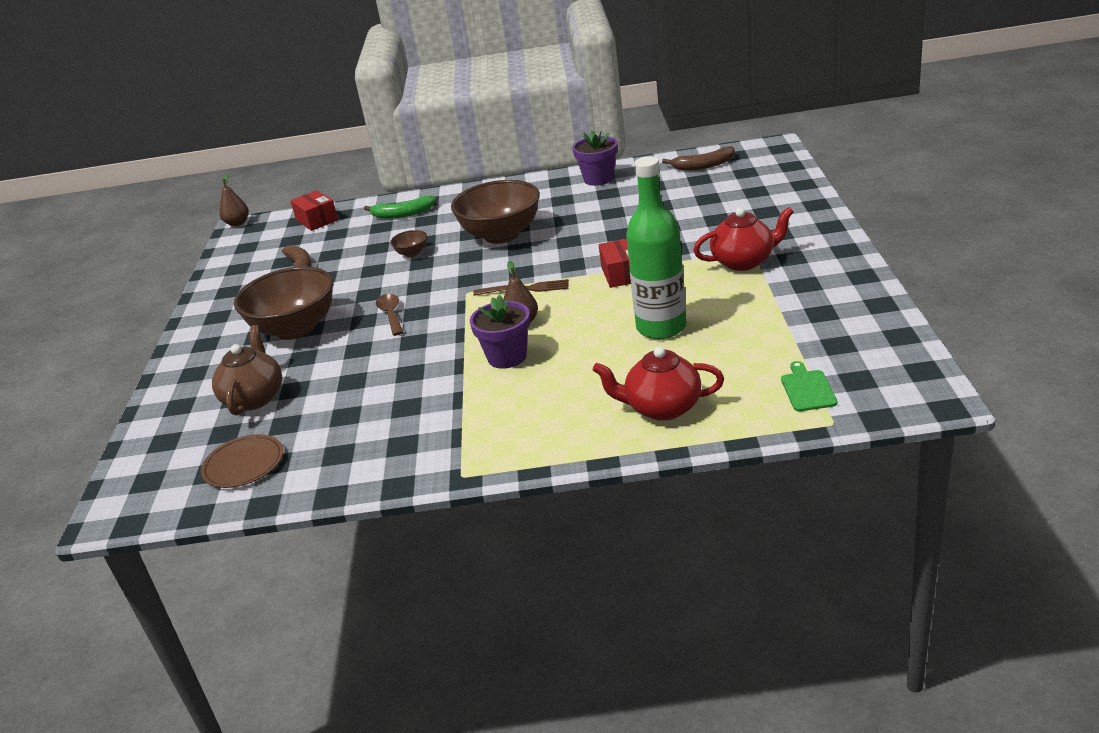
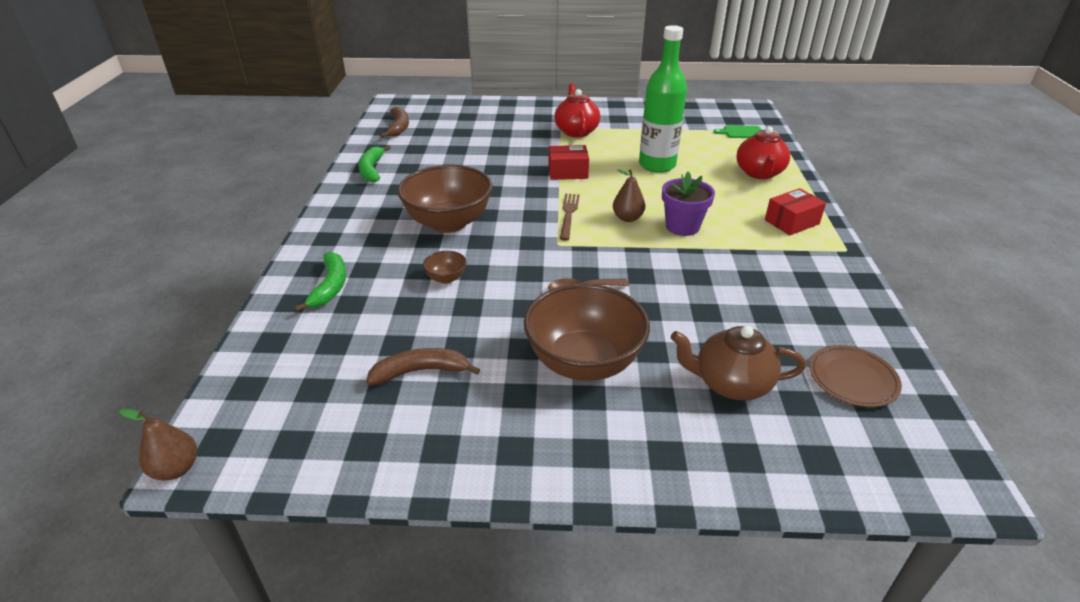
camera: 90 degrees left, 5 degrees up
red box [290,190,338,231] -> red box moved to [765,188,826,235]
purple flower pot [572,130,618,186] -> green banana [358,145,391,182]

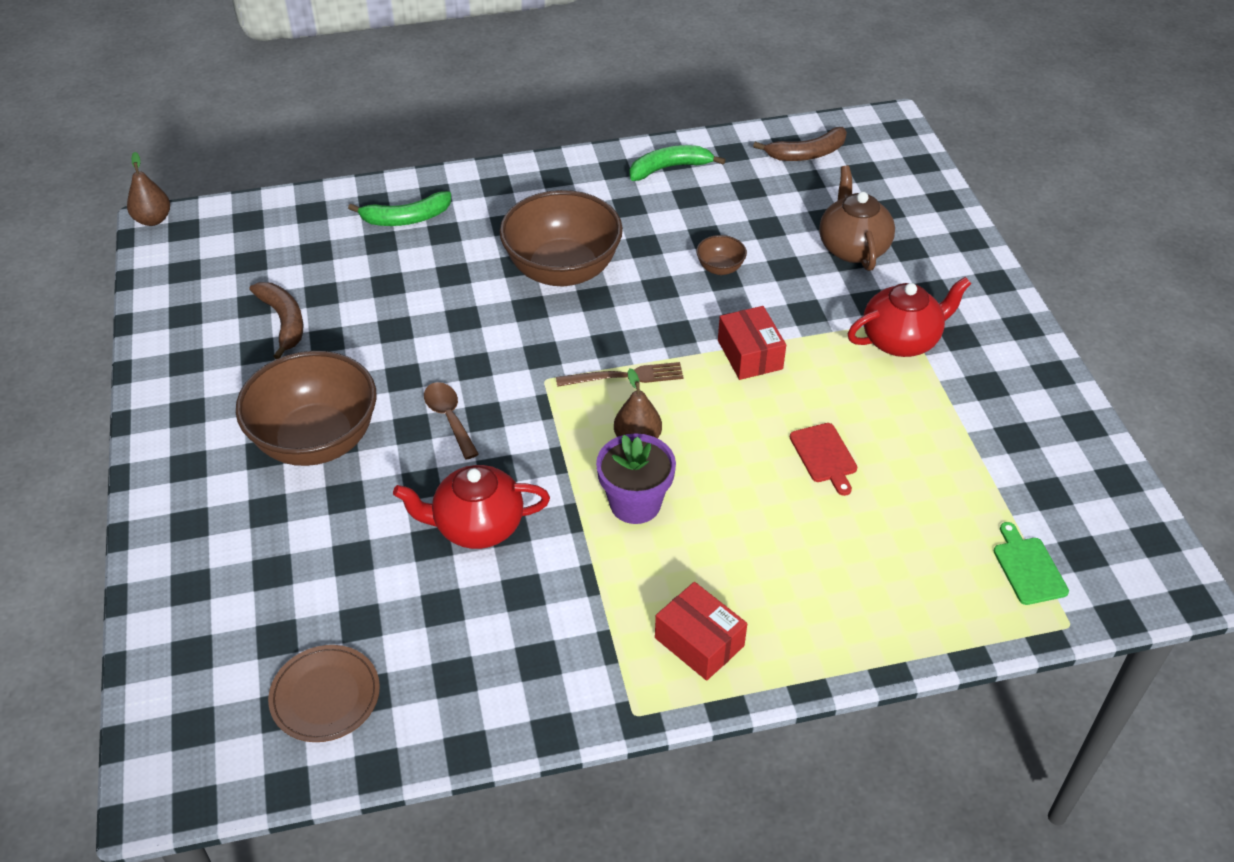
camera: 75 degrees right, 10 degrees up
brown bowl [423,251,467,284] -> brown bowl moved to [696,235,747,275]
green bottle [639,25,687,173] -> red cutting board [790,423,857,496]
brown teapot [671,326,806,400] -> brown teapot moved to [819,165,895,271]
red teapot [736,126,790,179] -> red teapot moved to [393,465,550,549]

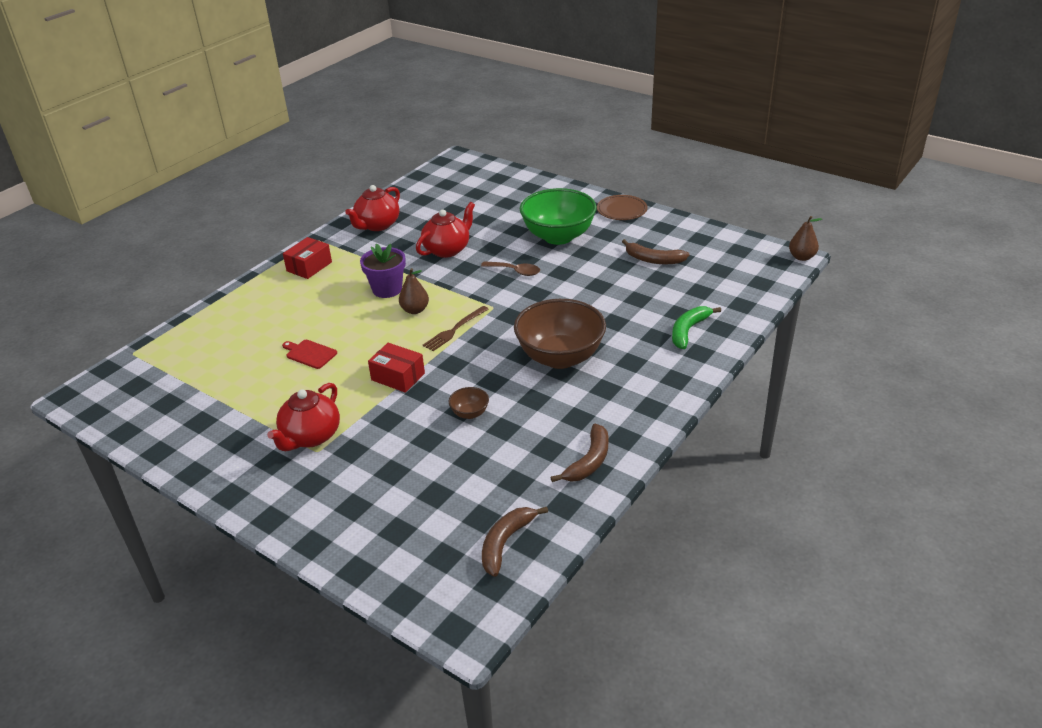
camera: 140 degrees right, 10 degrees down
brown bowl [236,351,377,466] -> green bowl [520,188,597,245]
brown plate [268,645,380,742] -> brown plate moved to [597,195,648,220]
green banana [629,145,725,181] -> brown banana [551,424,609,482]
red box [655,582,747,681] -> red box turned 60 degrees counterclockwise [283,237,332,279]
brown teapot [819,165,895,271] -> none
green cutting board [994,522,1069,605] -> none
none -> red teapot [345,185,400,231]

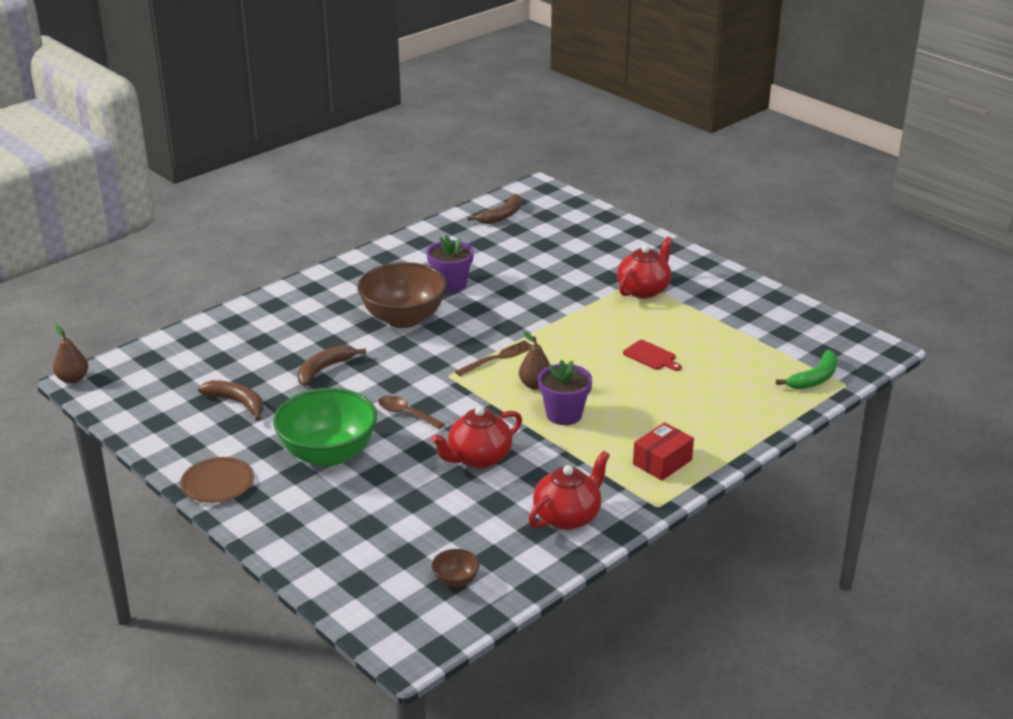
camera: 170 degrees left, 5 degrees down
red box [368,343,425,393] -> none
brown bowl [449,387,489,419] -> brown bowl moved to [432,549,480,587]
brown banana [551,424,609,482] -> brown banana moved to [297,345,366,386]
green banana [672,306,721,349] -> green banana moved to [776,350,838,389]
none -> purple flower pot [427,235,474,293]

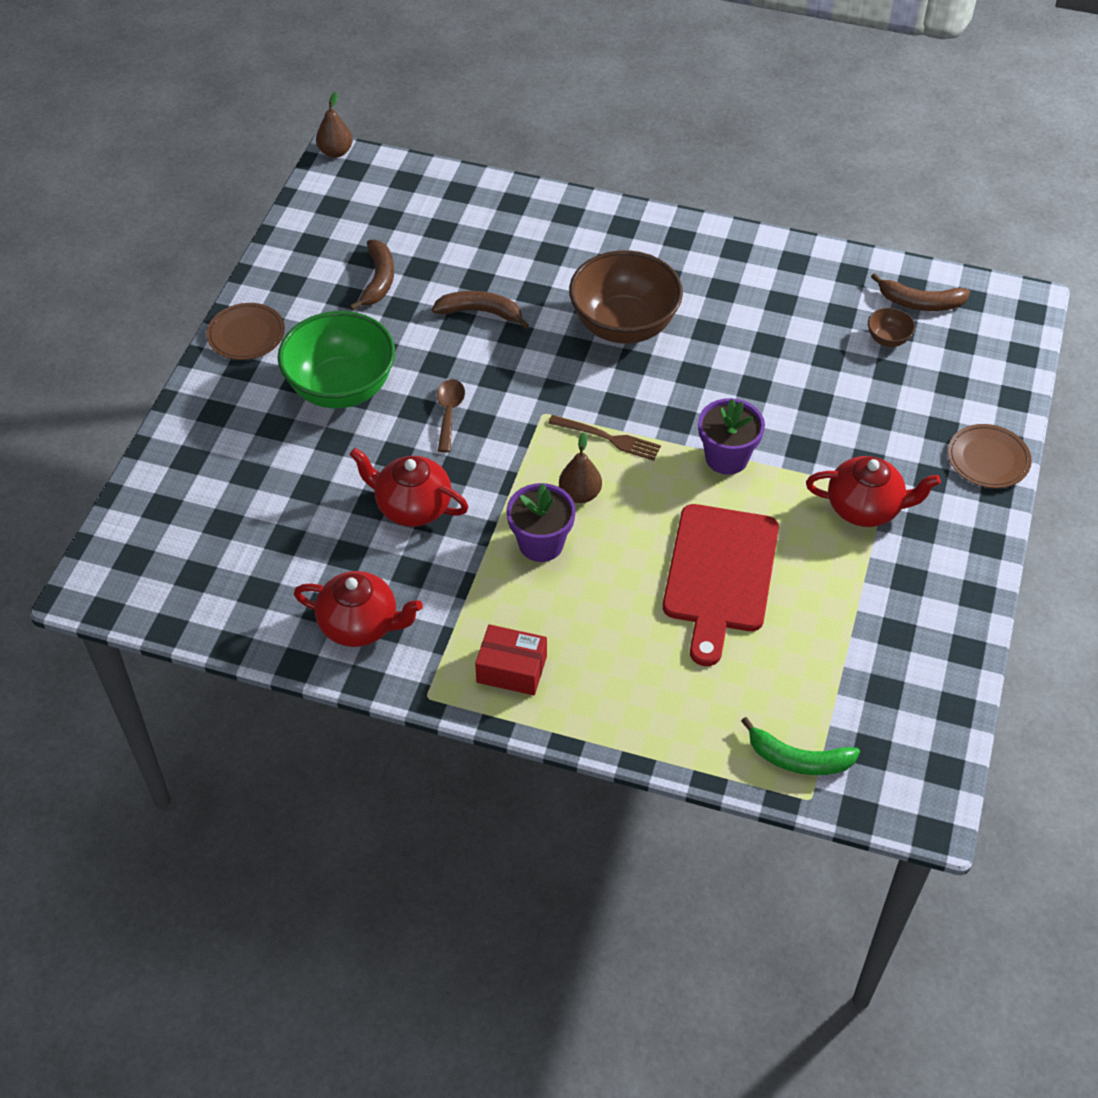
camera: 60 degrees right, 20 degrees up
purple flower pot [427,235,474,293] -> purple flower pot moved to [698,398,765,475]
brown bowl [432,549,480,587] -> brown bowl moved to [868,308,915,347]
red cutting board [623,340,682,371] -> red cutting board [663,504,779,666], size x2.27
none -> brown plate [948,424,1032,488]

